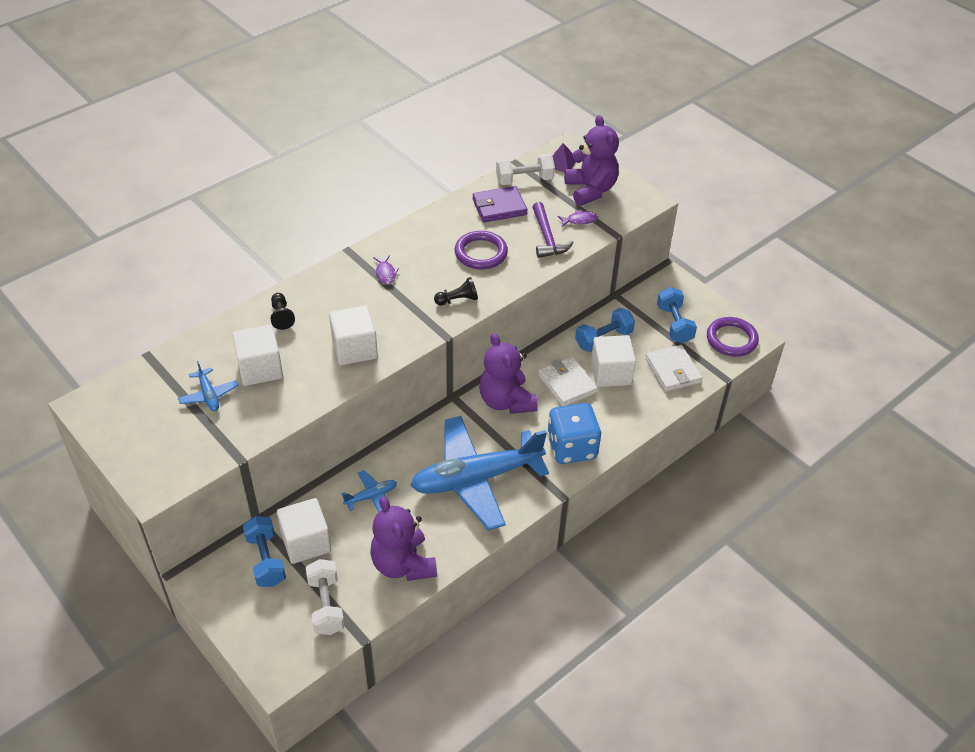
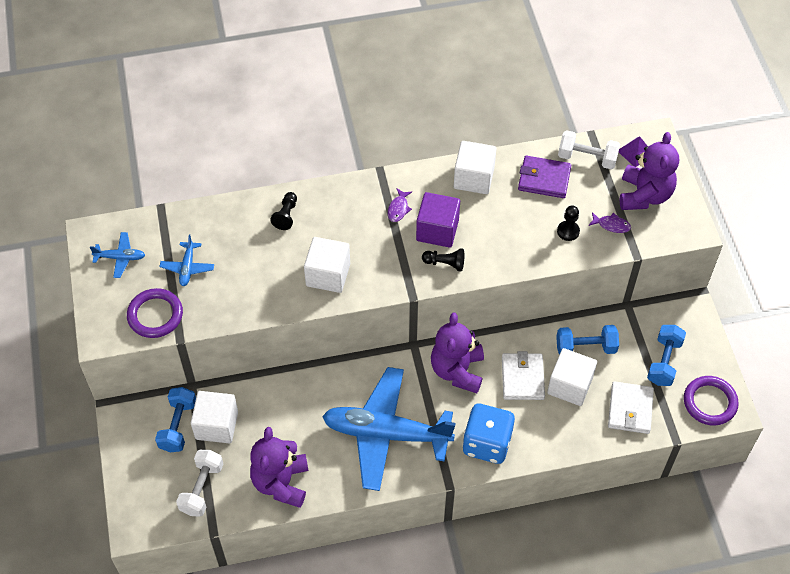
camera: 30 degrees right, 10 degrees up
white cube [232,324,283,386] -> white cube moved to [454,141,496,194]
blue plane [341,470,397,512] -> blue plane moved to [90,232,145,278]
purple ring [455,231,508,269] -> purple ring moved to [127,288,183,338]
purple hammer [532,202,574,258] -> black pawn [557,206,580,241]
none -> purple cube [416,192,460,248]

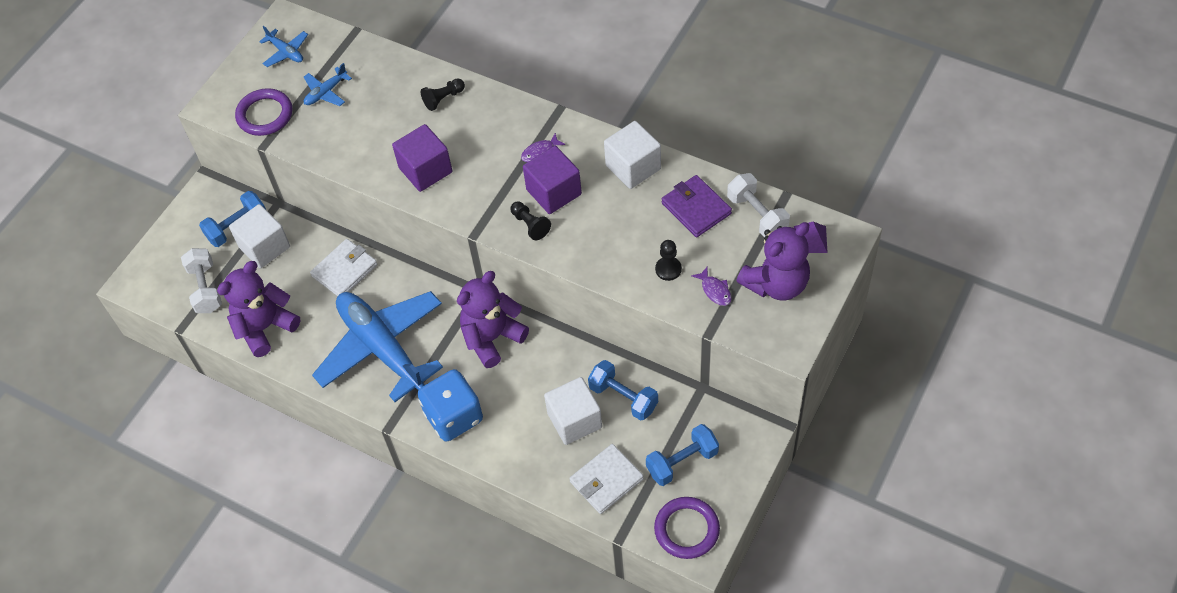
camera: 45 degrees right, 0 degrees up
white dumbbell [176,450,224,517] -> white dumbbell turned 75 degrees counterclockwise [181,248,222,313]
white cube [304,237,350,293] -> purple cube [392,124,452,192]
white wallet [502,351,545,400] -> white wallet moved to [310,239,378,296]

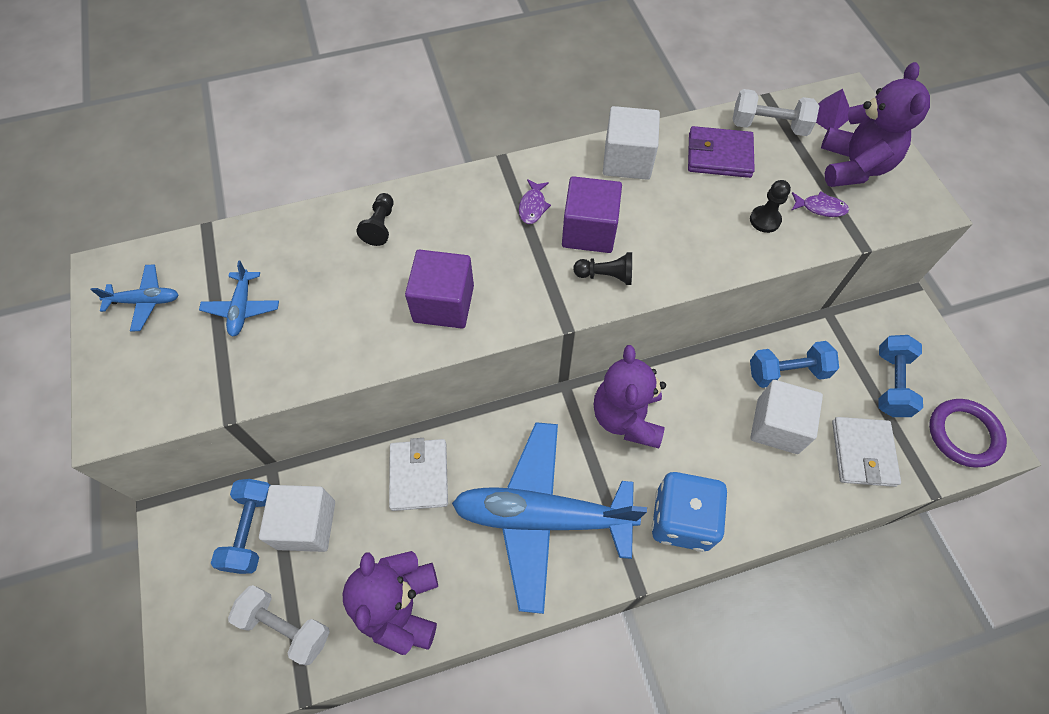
camera: 50 degrees left, 5 degrees up
purple ring [235,88,293,136] -> none

